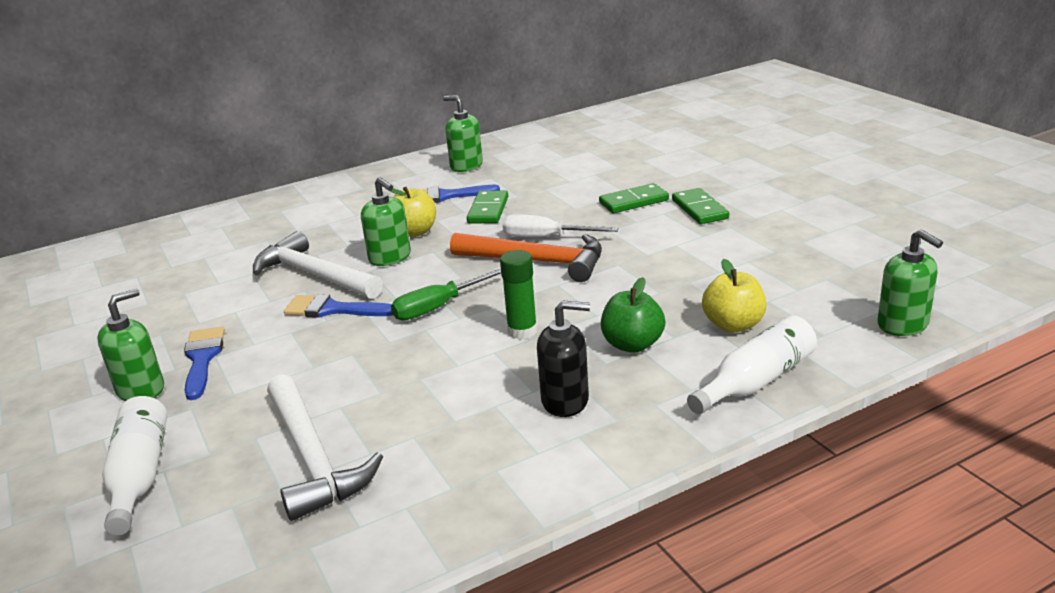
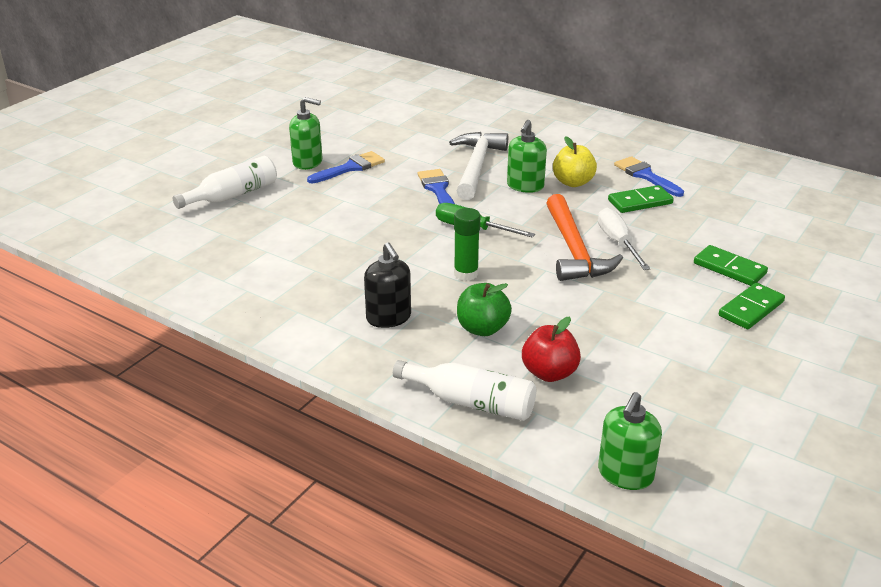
camera: 60 degrees right, 5 degrees up
white hammer [267,374,383,521] -> none
green soap dispenser [443,95,483,172] -> none
yellow apple [702,259,766,333] -> red apple [522,317,581,382]

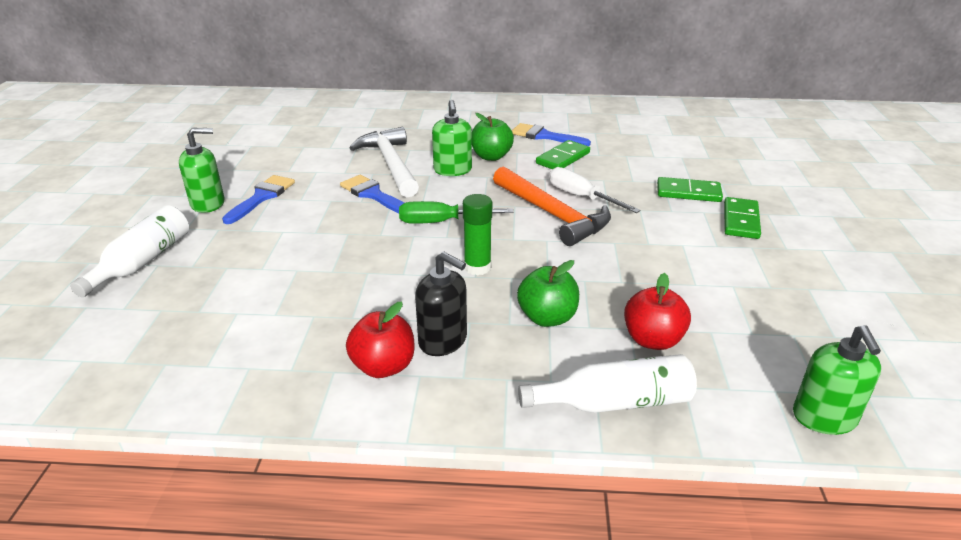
camera: 30 degrees left, 0 degrees up
yellow apple [553,136,597,187] -> green apple [472,113,514,161]
none -> red apple [346,302,414,378]

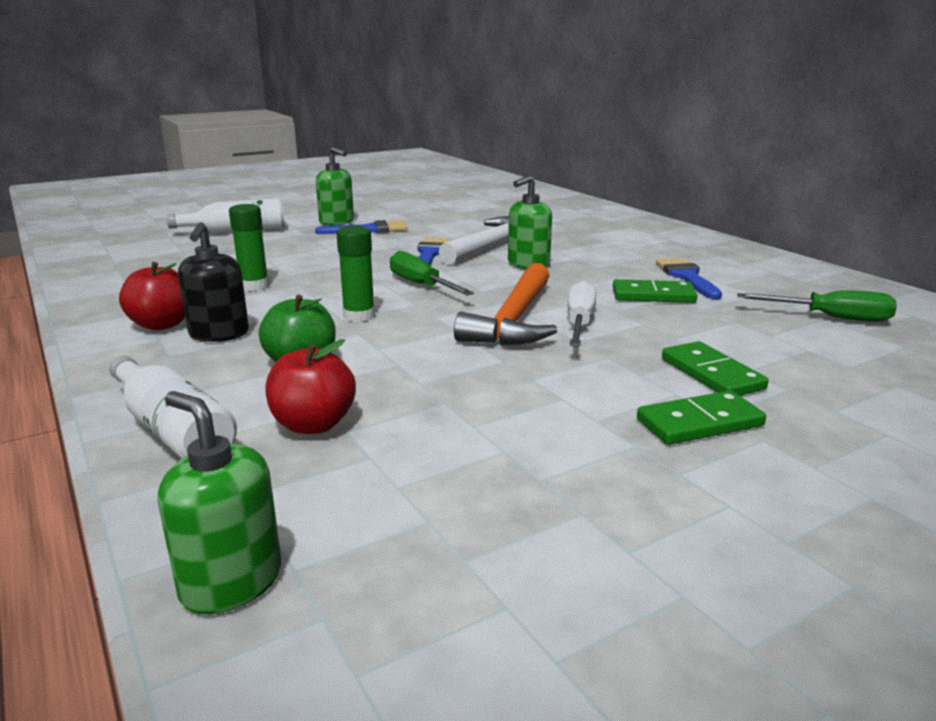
camera: 55 degrees right, 10 degrees down
green apple [472,113,514,161] -> none
green soap dispenser [793,325,881,435] -> green soap dispenser turned 75 degrees clockwise [158,391,281,614]
none -> green glue stick [229,204,269,291]
none -> green screwdriver [738,290,897,322]

